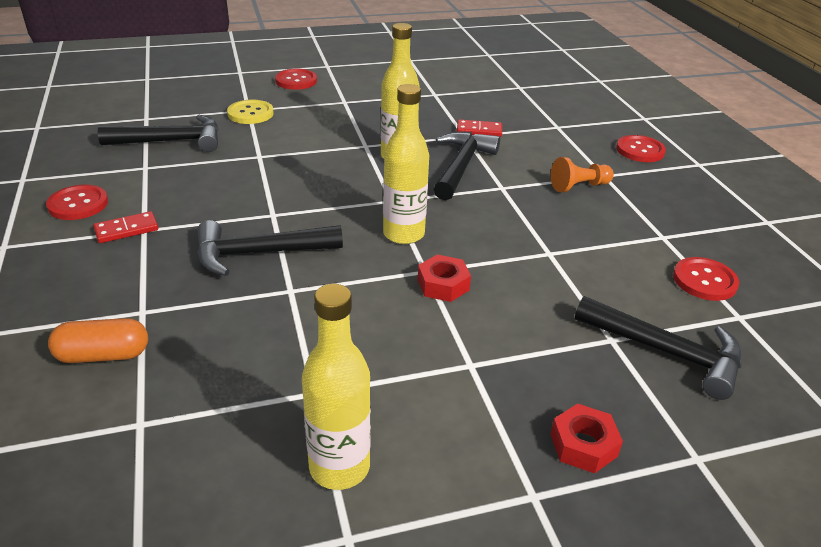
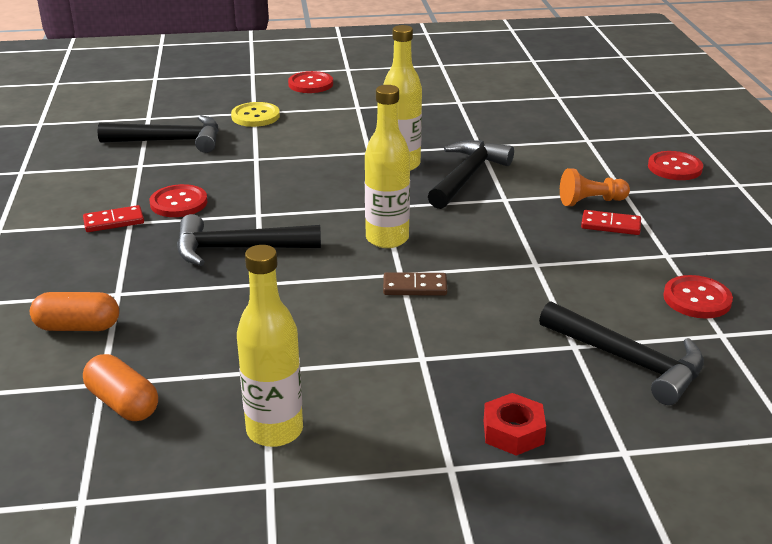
camera: 10 degrees right, 5 degrees down
red button [46,184,108,220] -> red button moved to [150,184,208,217]
red nut [418,254,471,302] -> brown domino [383,272,447,296]
red domino [457,119,502,137] -> red domino moved to [581,210,641,235]
none -> orange capsule [83,354,158,421]

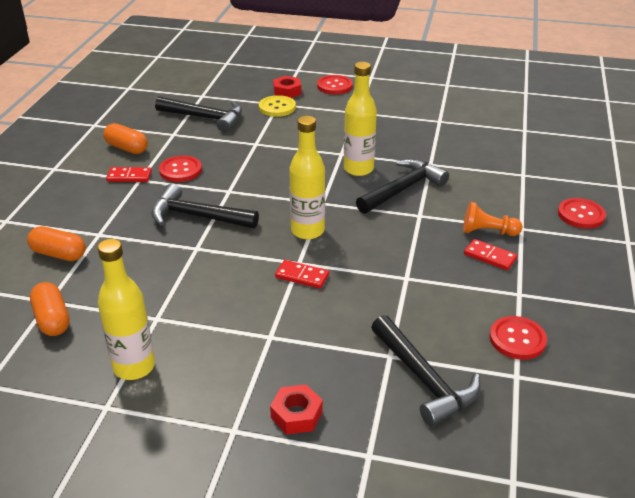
camera: 20 degrees right, 5 degrees up
brown domino [383,272,447,296] -> red domino [275,260,329,289]
none -> orange capsule [103,123,148,154]
none -> red nut [273,76,301,98]

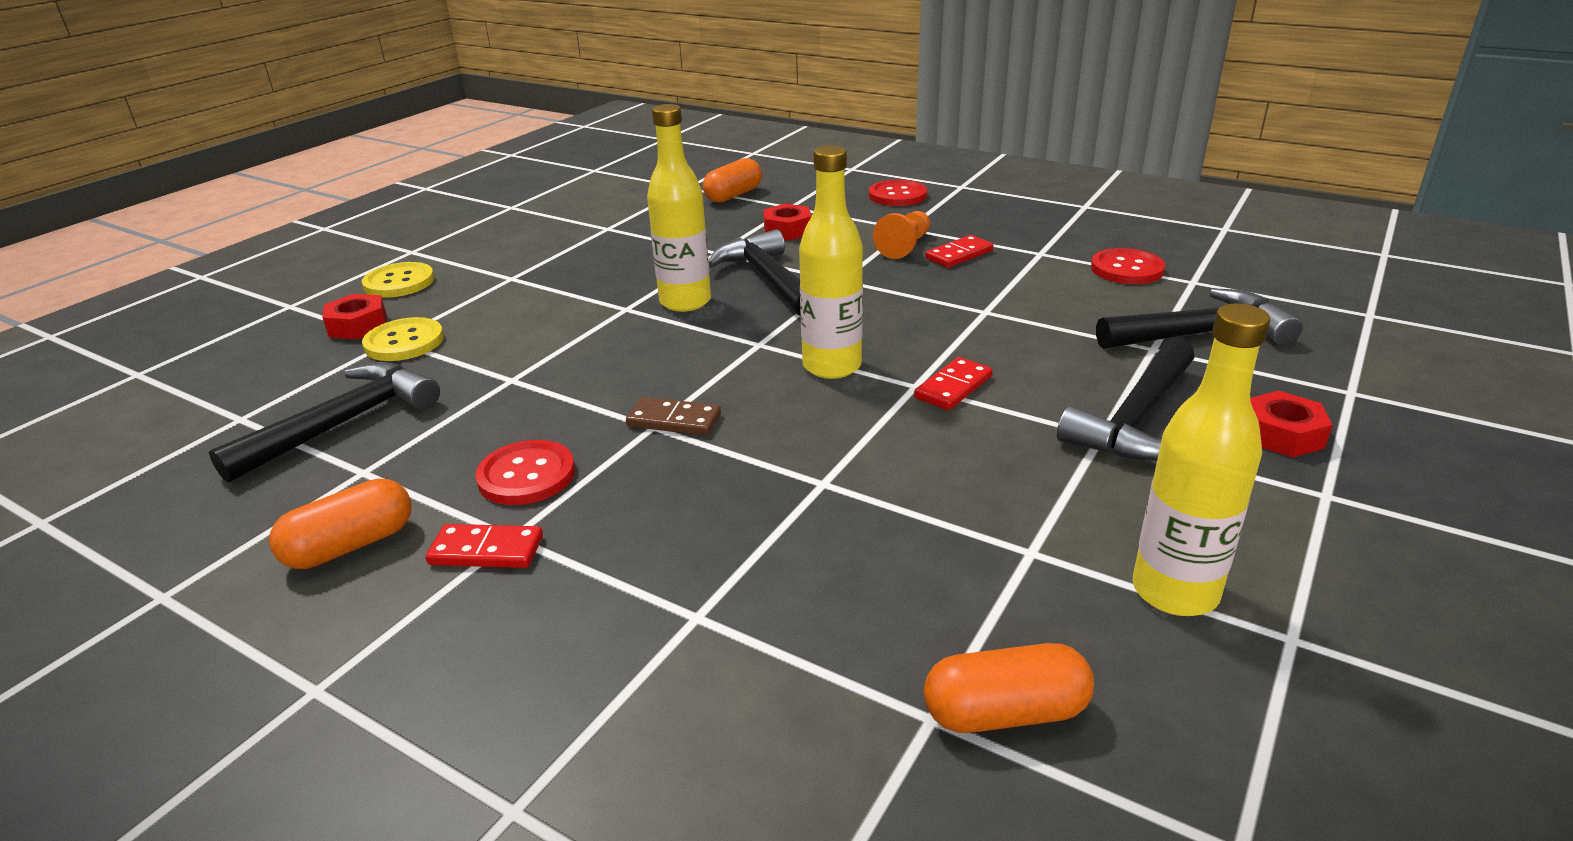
camera: 70 degrees left, 5 degrees down
orange capsule [27,226,86,261] -> orange capsule moved to [703,158,762,203]
red domino [106,167,152,182] -> red domino turned 75 degrees clockwise [425,524,543,568]
black hammer [151,183,259,228] -> black hammer moved to [1057,338,1195,461]
red button [317,75,353,94] -> yellow button [362,262,434,298]
none -> brown domino [626,397,721,436]
none -> red nut [763,204,811,240]

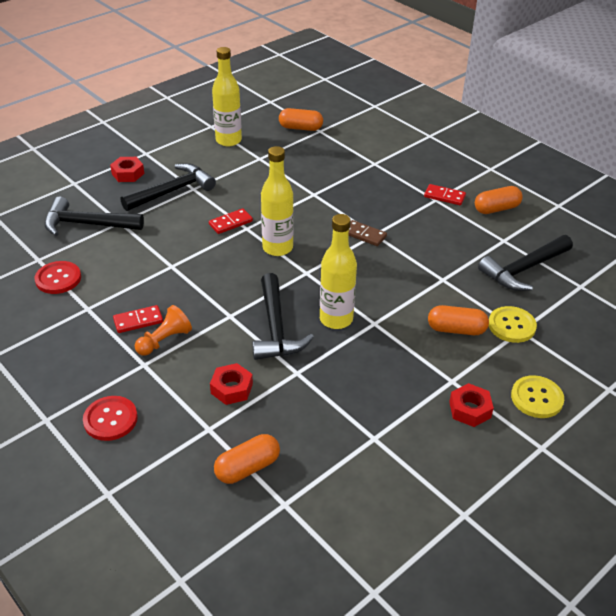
camera: 165 degrees left, 10 degrees up
red nut [322,294,387,339] -> red nut moved to [449,383,494,427]
red button [475,440,575,505] -> none
none -> orange capsule [428,305,489,335]

